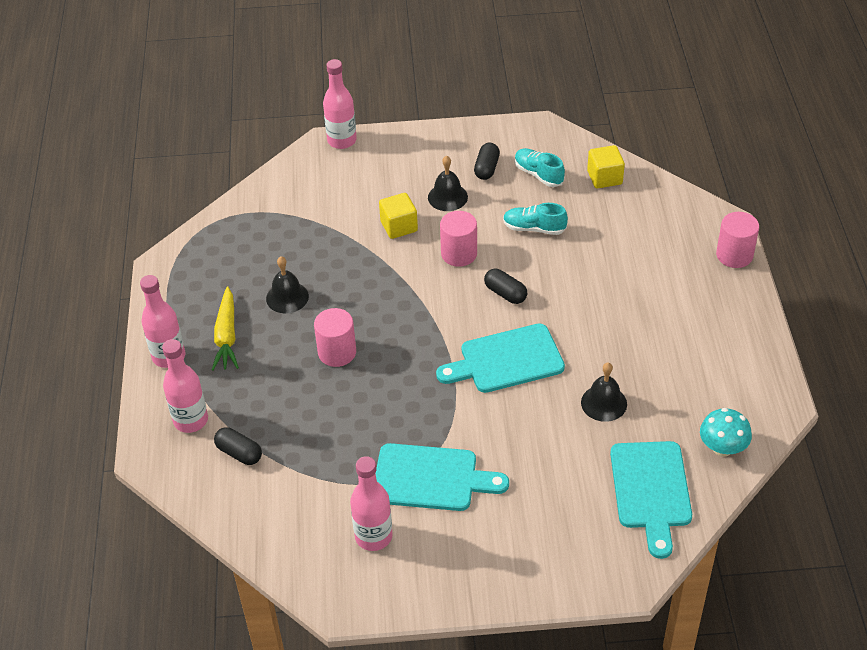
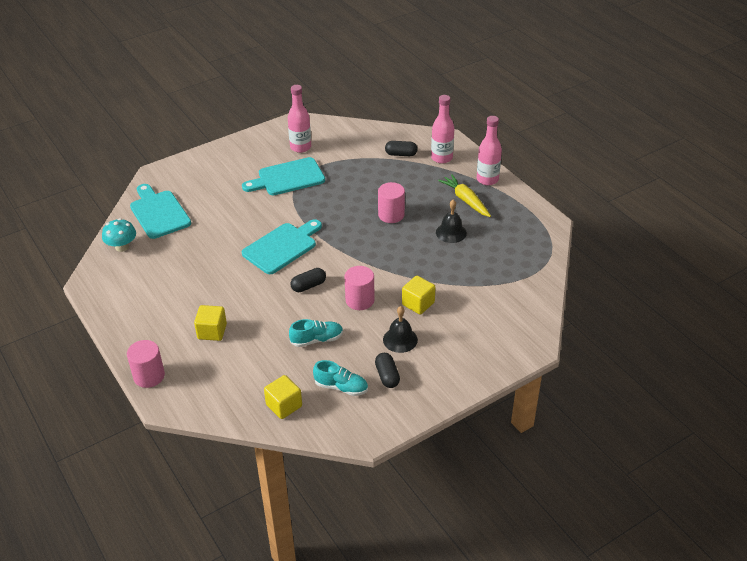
camera: 150 degrees right, 5 degrees down
pink bottle [323,59,357,149] -> none
black capsule [484,269,527,304] -> black capsule turned 45 degrees counterclockwise [291,268,326,292]
black bell [581,362,627,422] -> none
none -> yellow cube [194,305,227,341]

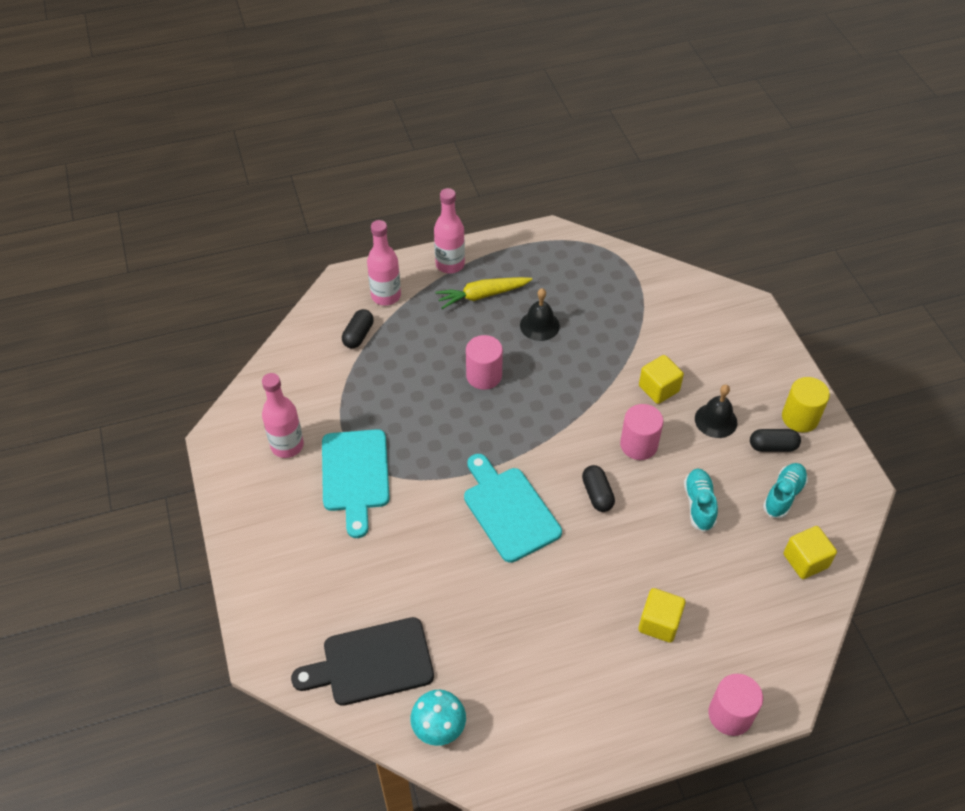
camera: 75 degrees left, 10 degrees up
turquoise cutting board [130,184,191,239] -> black cutting board [291,617,434,706]
none -> yellow cylinder [782,377,830,432]

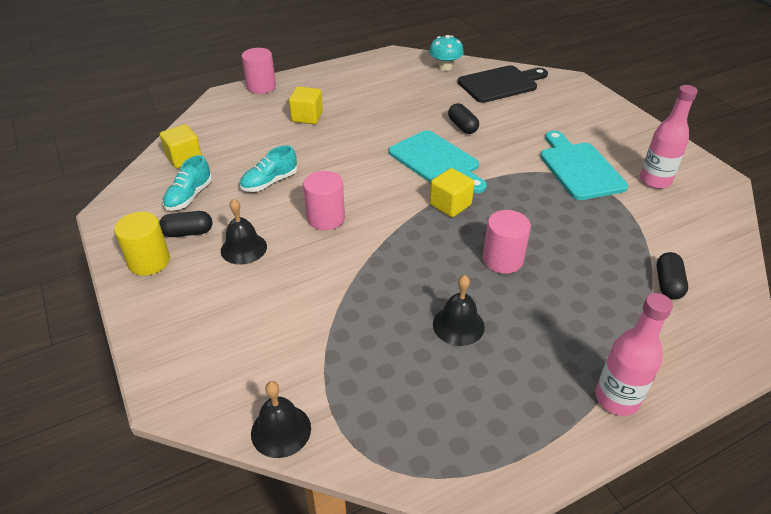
camera: 170 degrees right, 10 degrees down
pink bottle [367,220,401,306] -> none
yellow carrot [436,277,532,309] -> none
black capsule [582,465,615,512] -> black capsule moved to [448,103,479,134]
yellow cube [639,355,684,404] -> yellow cube moved to [430,168,474,217]
turquoise shoe [684,468,718,532] -> turquoise shoe turned 60 degrees clockwise [240,145,297,192]
none -> black bell [251,381,311,458]

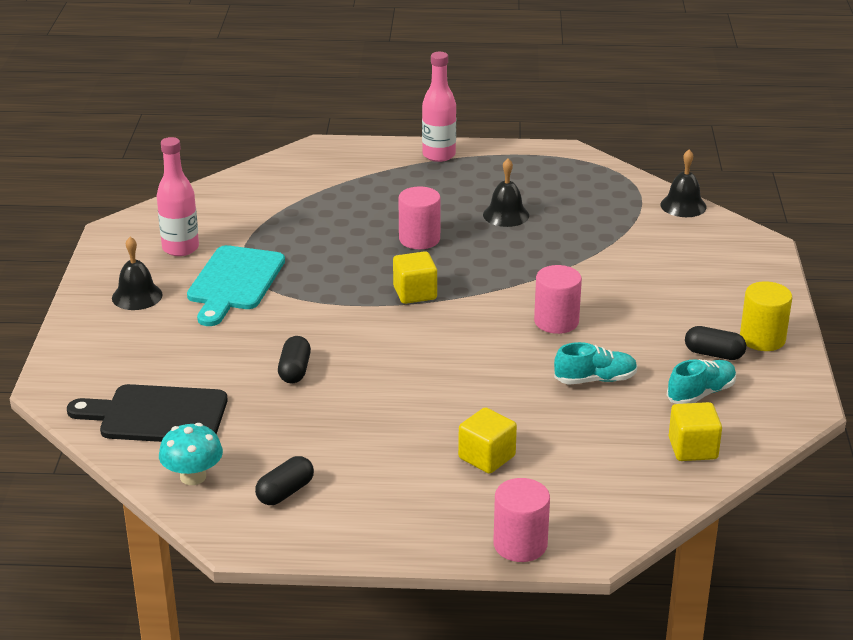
camera: 150 degrees left, 10 degrees down
black bell [221,199,267,265] -> black bell moved to [112,237,163,310]
turquoise cutting board [389,130,487,193] -> none
black capsule [657,252,688,300] -> black capsule moved to [255,456,314,505]

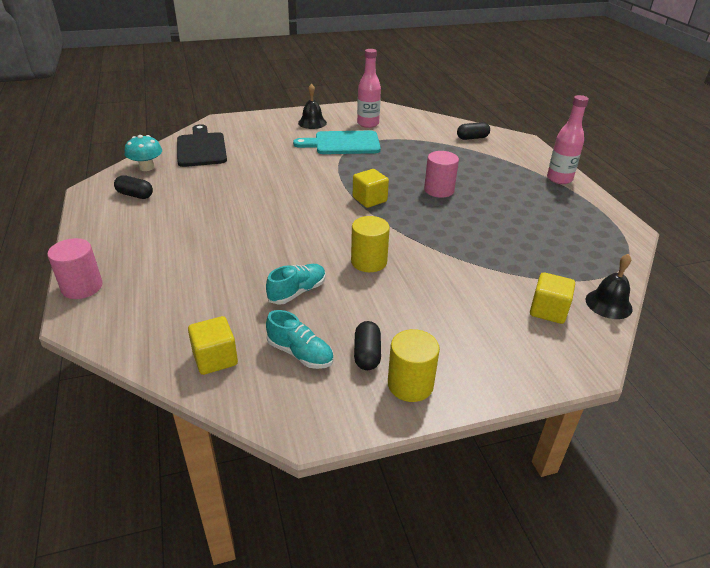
camera: 70 degrees right, 5 degrees up
black capsule [278,336,311,383] -> black capsule moved to [457,122,490,140]
yellow cube [458,407,517,474] -> yellow cube moved to [530,272,575,324]
black bell [483,159,529,227] -> none
pink cylinder [534,265,582,334] -> yellow cylinder [351,216,390,272]
turquoise shoe [554,342,638,385] -> turquoise shoe turned 105 degrees counterclockwise [266,264,326,305]

